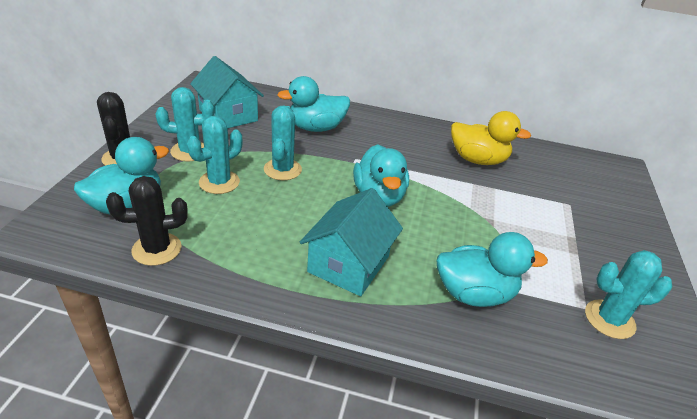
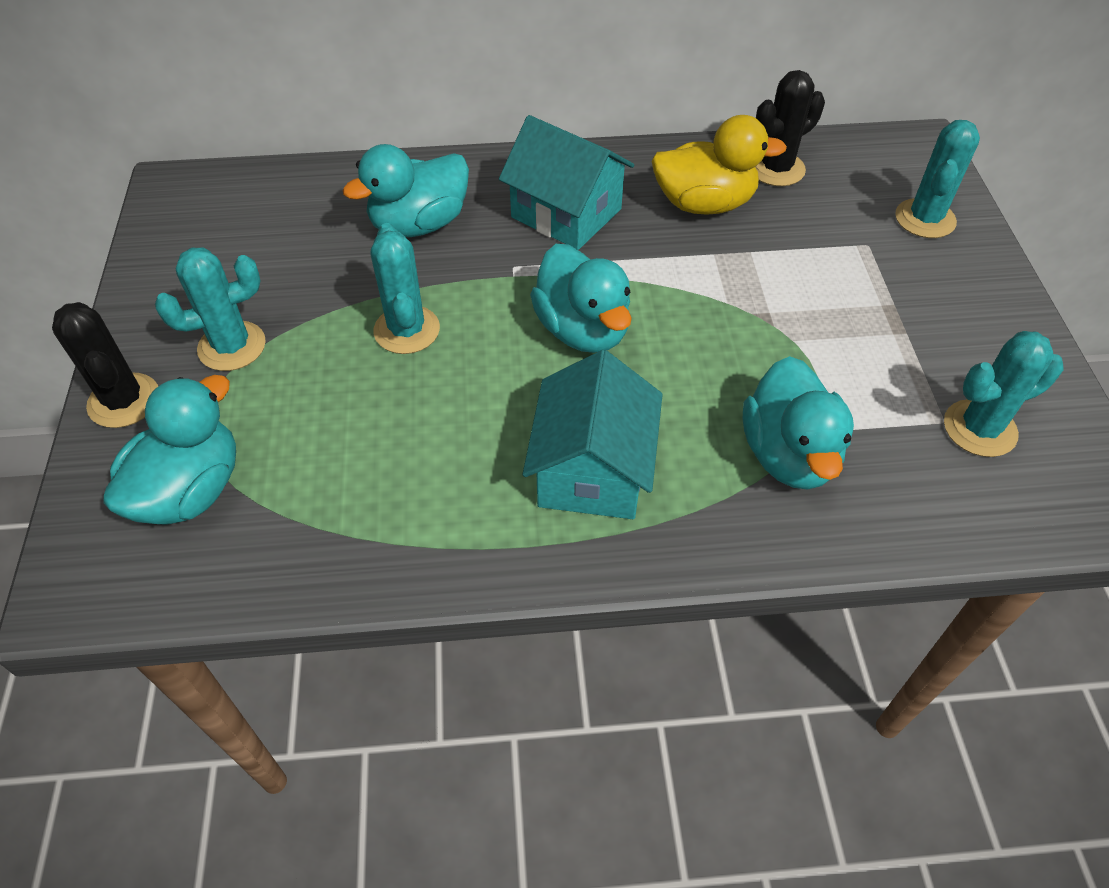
camera: 15 degrees left, 15 degrees up
black cactus [106,176,188,266] -> black cactus moved to [755,70,825,186]
turquoise cactus [187,116,242,194] -> turquoise cactus moved to [895,120,980,238]
turquoise house [190,56,264,128] -> turquoise house moved to [499,115,634,250]
turquoise duck [437,232,548,307] -> turquoise duck turned 105 degrees clockwise [743,356,854,490]

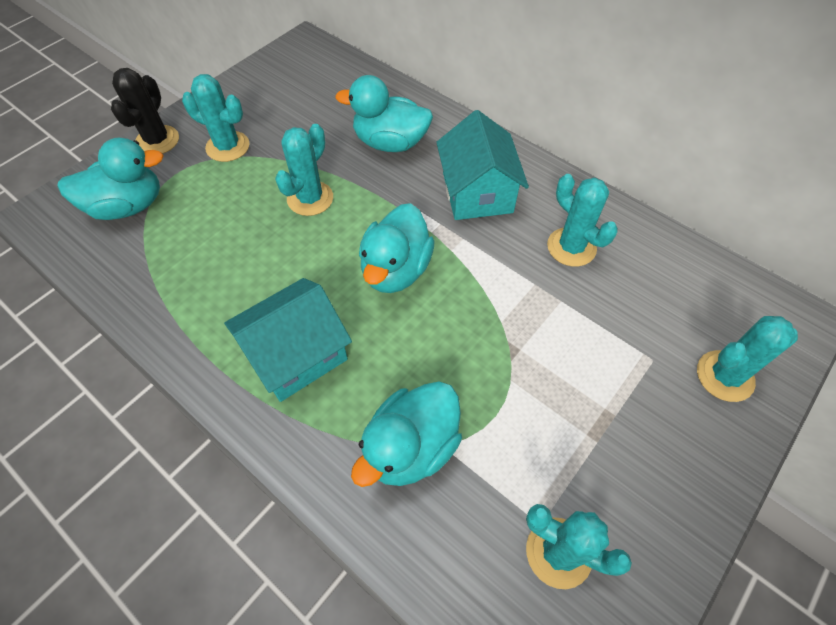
camera: 45 degrees right, 5 degrees up
yellow duck [652,115,787,215] -> turquoise cactus [547,174,618,267]
black cactus [755,70,825,186] -> none

